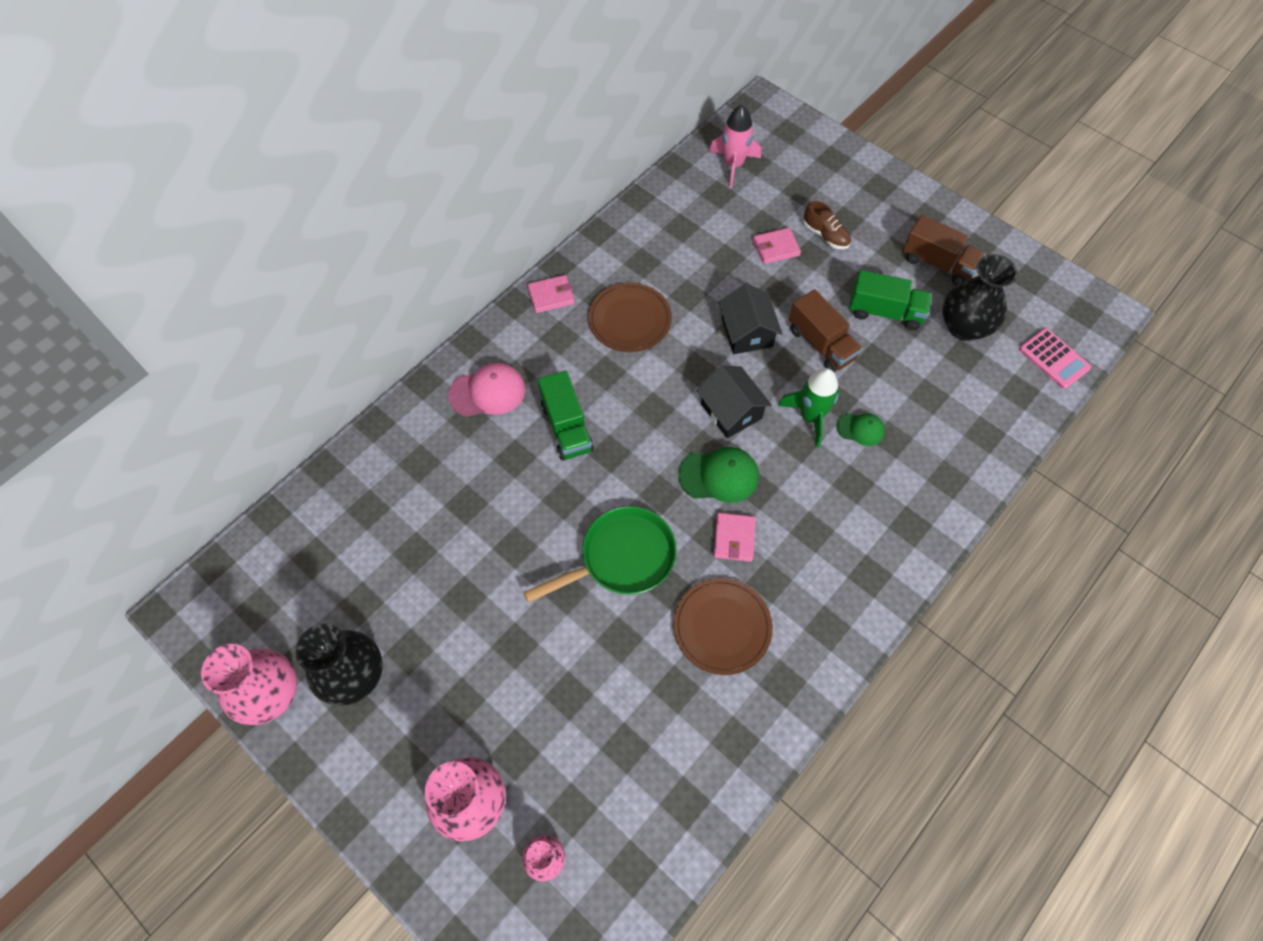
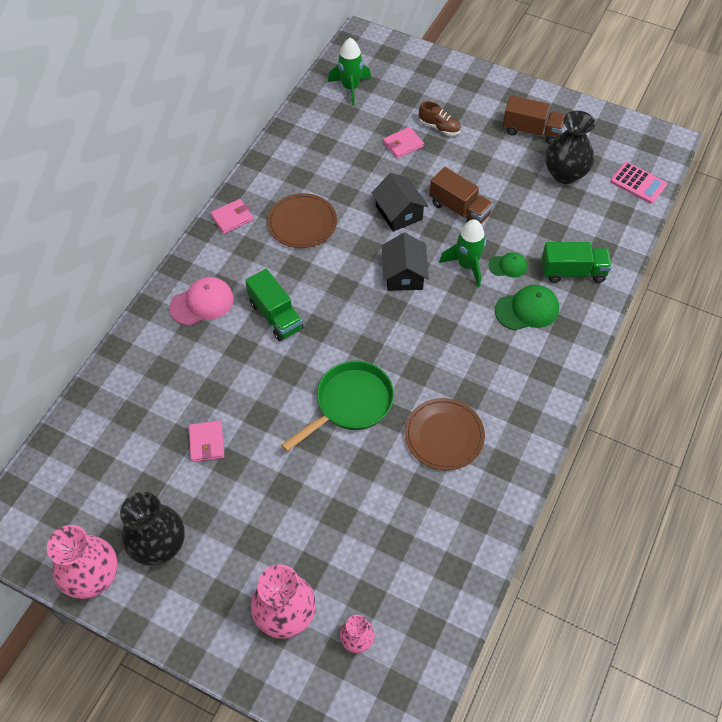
camera: 15 degrees left, 5 degrees down
green cap [678,447,759,503] -> green cap moved to [495,285,559,331]
black house [697,365,772,438] -> black house turned 45 degrees clockwise [382,233,429,291]
pink rocket [709,105,761,188] -> green rocket [328,38,371,106]
pink wallet [714,513,756,562] -> pink wallet moved to [189,420,224,462]
green truck [849,270,932,330] -> green truck moved to [542,242,612,283]

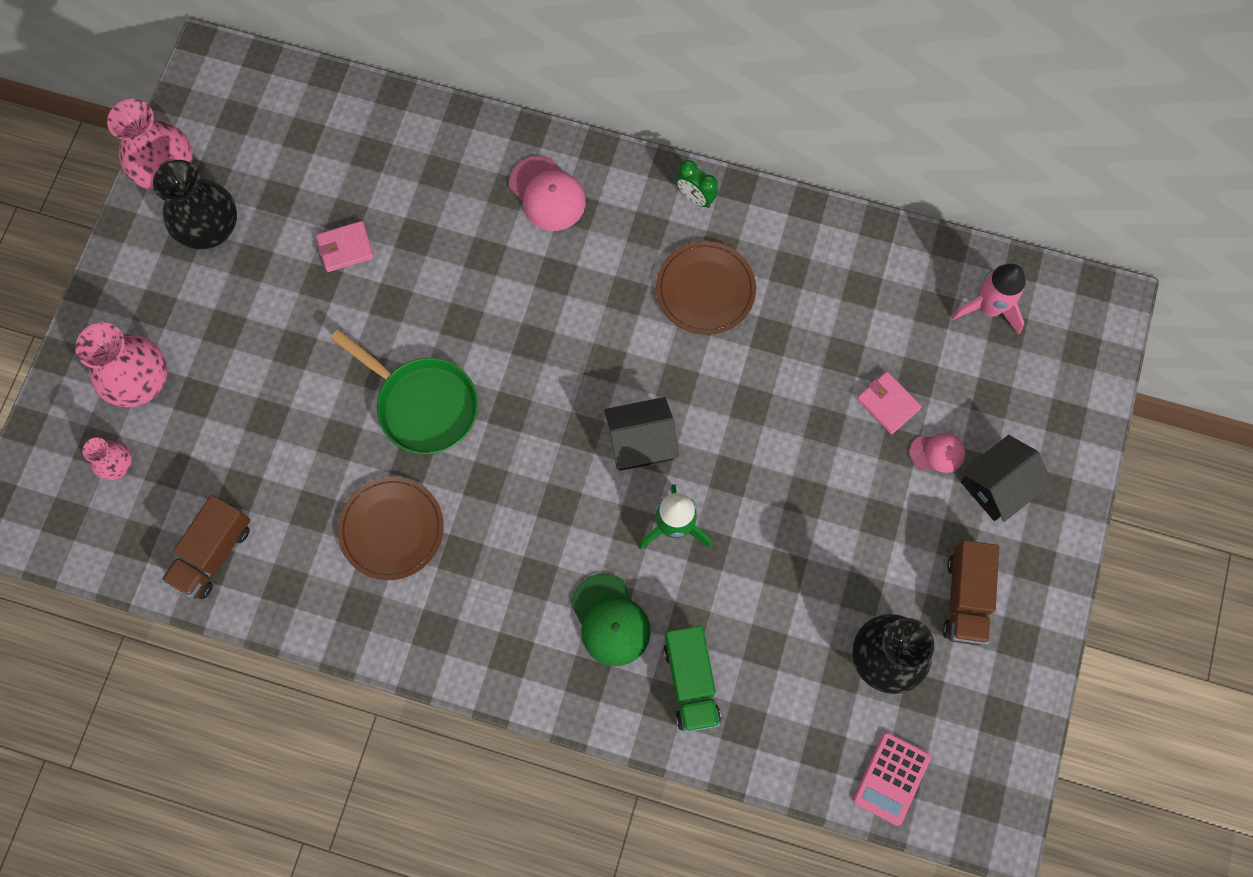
camera: 80 degrees right, 15 degrees up
pink wallet [210,199,253,234] -> green clock [676,160,718,208]
green truck [245,269,304,341] -> none
green rocket [328,38,371,106] -> pink rocket [951,264,1026,335]
black house [371,173,429,232] -> black house moved to [961,435,1052,522]
brown shoe [419,101,461,135] -> pink cap [909,433,965,473]
brown truck [429,167,494,224] -> brown truck moved to [161,495,250,599]
green cap [489,252,527,278] -> none

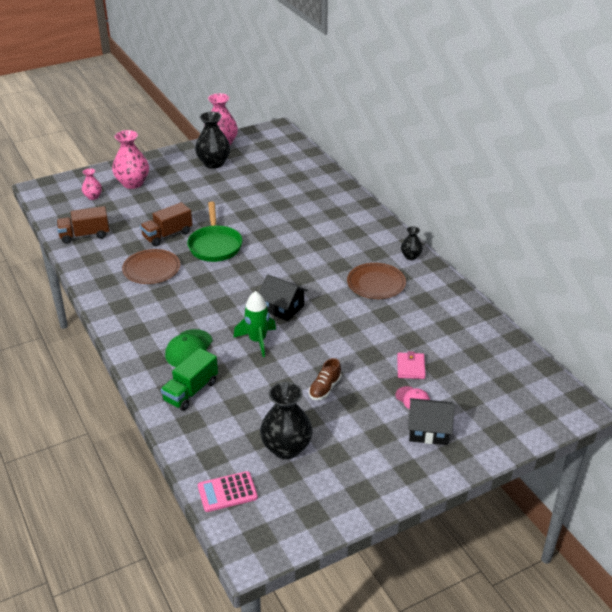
camera: 45 degrees right, 35 degrees down
pink wallet [316,221,374,272] -> none
pink cap [509,156,586,231] -> none
green clock [676,160,718,208] -> black vase [401,226,423,260]
brown truck [943,540,999,645] -> brown truck moved to [140,202,193,246]
pink rocket [951,264,1026,335] -> none
none -> brown shoe [309,358,341,400]

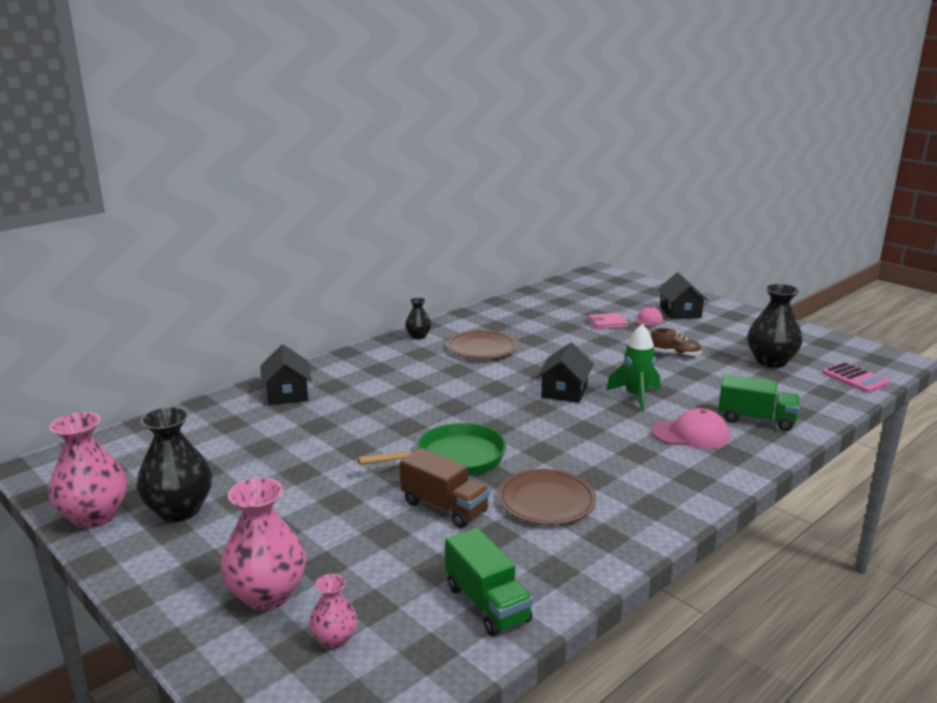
camera: 105 degrees left, 15 degrees down
brown truck [57,206,110,244] -> green truck [445,528,533,636]
green cap [165,329,213,367] -> pink cap [652,408,730,449]
none -> black house [260,344,312,405]

